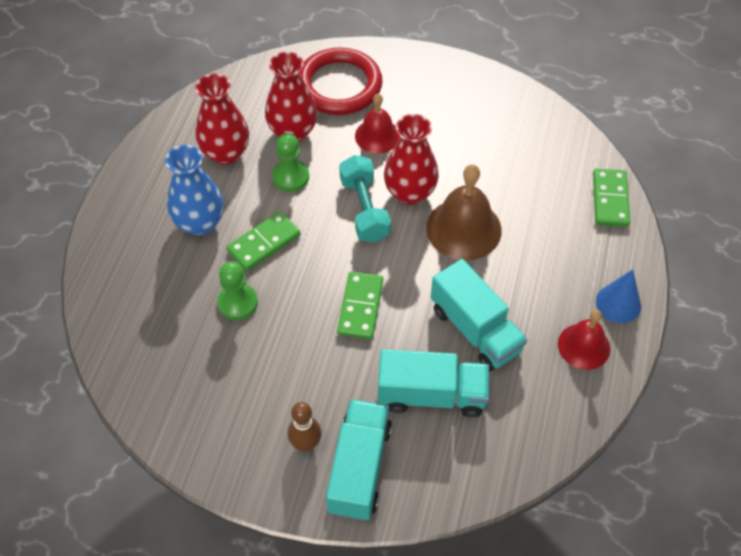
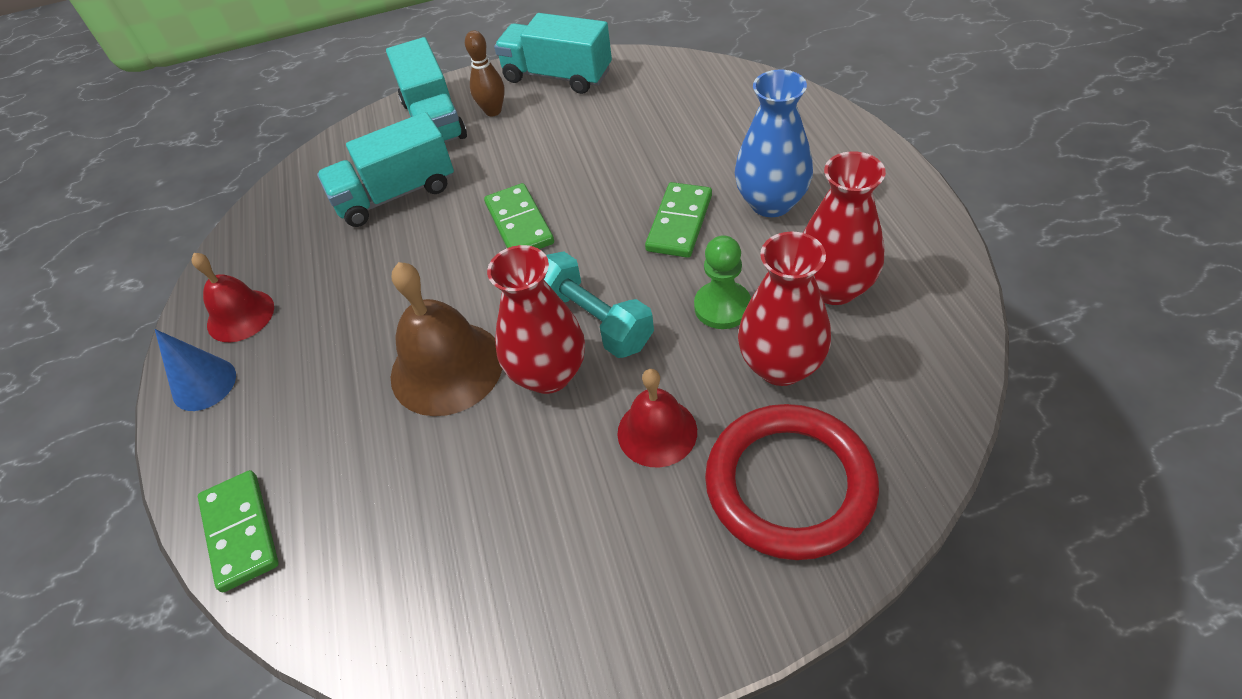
camera: 155 degrees right, 5 degrees down
green pawn [217,261,258,320] -> none
turquoise truck [431,259,528,371] -> turquoise truck moved to [494,13,612,94]

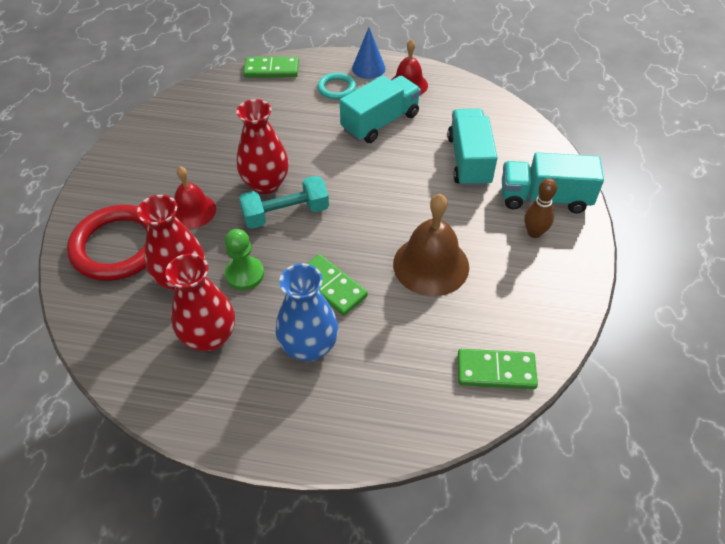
camera: 110 degrees right, 0 degrees up
brown bell [391,262,502,416] -> brown bell moved to [393,194,469,296]
green domino [484,183,554,249] -> green domino moved to [458,349,538,389]
turquoise truck [494,13,612,94] -> turquoise truck moved to [340,75,421,143]
none -> turquoise ring [318,73,356,100]

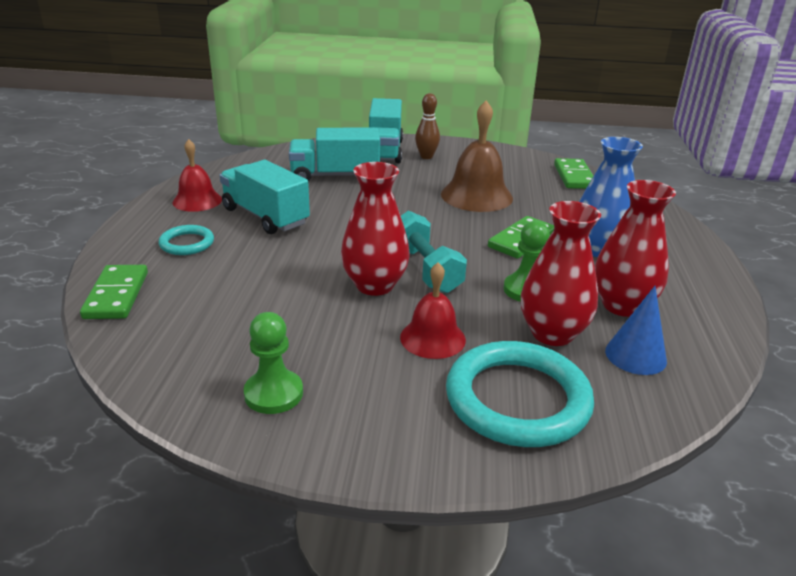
camera: 95 degrees left, 20 degrees down
red ring [67,205,148,281] -> turquoise ring [446,341,594,447]
blue cone [352,27,386,79] -> blue cone moved to [605,286,667,375]
none -> green pawn [244,312,303,414]

